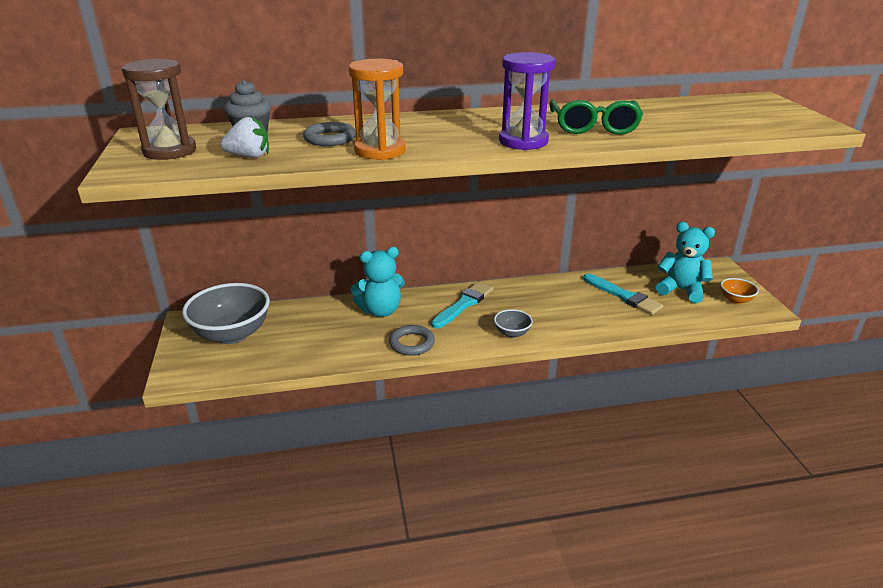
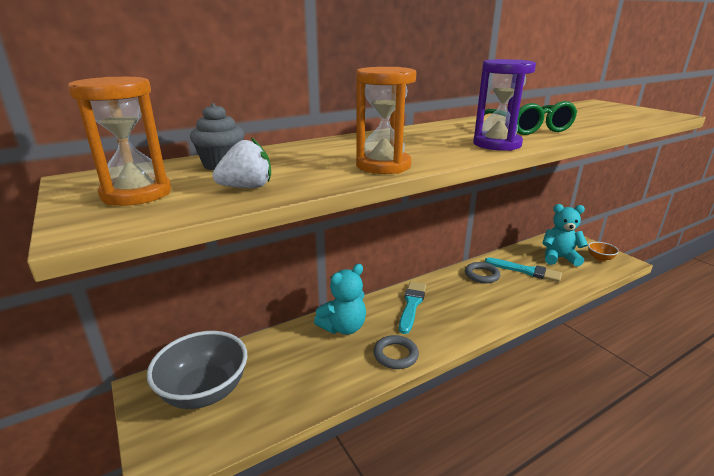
camera: 20 degrees left, 5 degrees down
brown hourglass [122,58,196,160] -> orange hourglass [68,77,171,206]
grey ring [303,122,356,146] -> grey ring moved to [465,262,500,283]
grey bowl [494,309,533,338] -> none

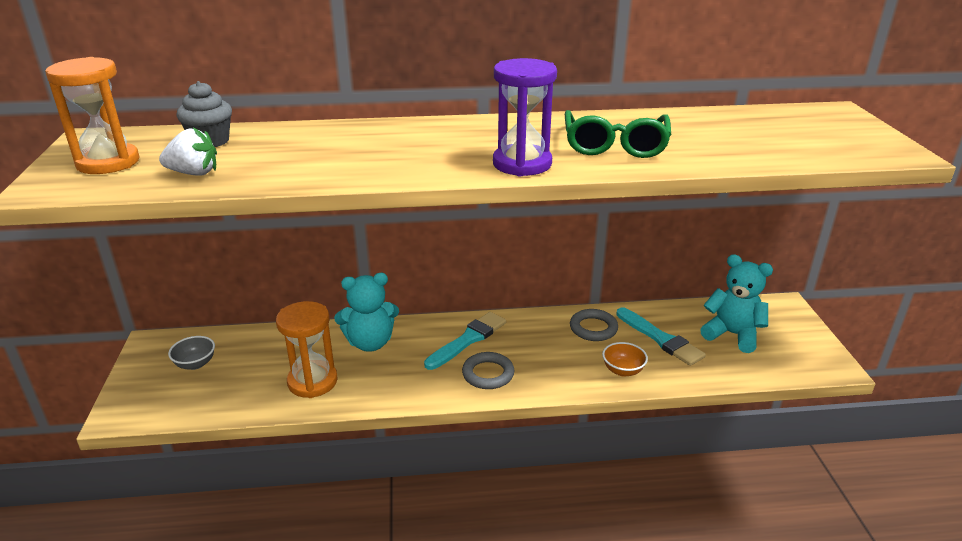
camera: 25 degrees right, 5 degrees up
grey bowl [147,331,247,409] -> grey bowl [168,336,215,370], size x0.47
orange hourglass [356,67,416,174] -> orange hourglass moved to [276,301,338,398]
grey ring [373,335,419,369] -> grey ring moved to [462,352,514,389]
orange bowl [588,242,619,261] -> orange bowl moved to [602,342,648,377]

